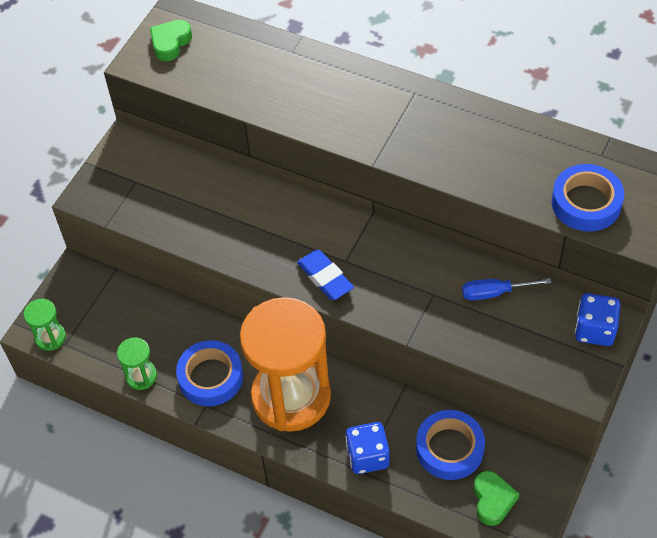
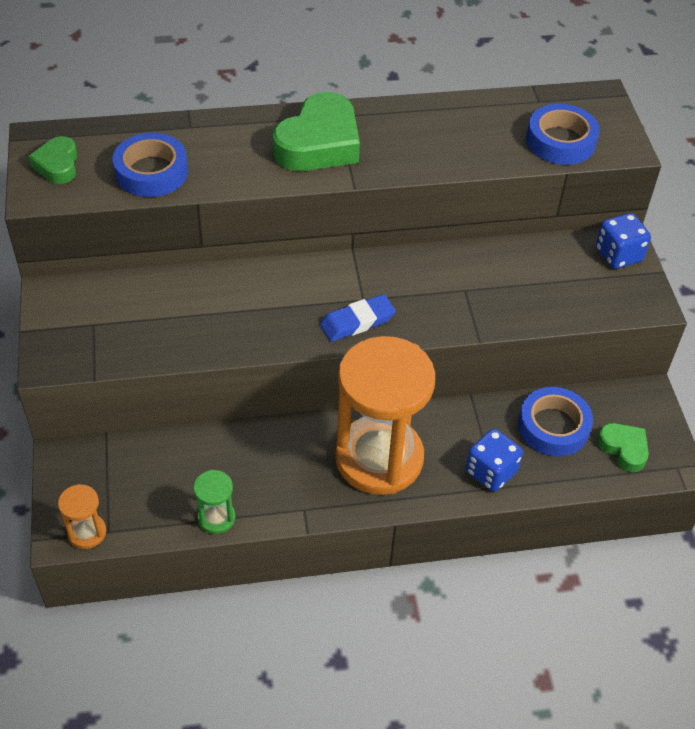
camera: 40 degrees left, 5 degrees down
green hourglass [24,299,66,351] -> orange hourglass [58,484,106,549]
blue tape [176,340,243,406] -> blue tape moved to [113,133,188,197]
blue eraser [297,250,354,300] -> blue eraser turned 45 degrees counterclockwise [320,294,396,342]
blue screwdriver [462,278,552,301] -> none
none -> green heart [273,92,360,171]

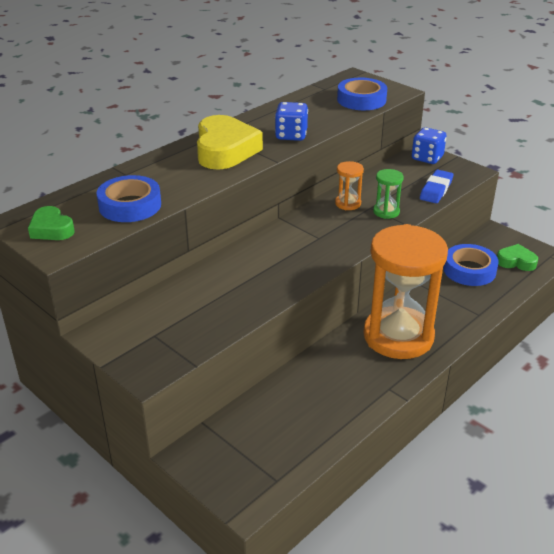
camera: 35 degrees left, 15 degrees down
orange hourglass [58,484,106,549] -> orange hourglass moved to [335,161,364,210]
green hourglass [193,470,236,534] -> green hourglass moved to [373,169,404,219]
green heart [273,92,360,171] -> yellow heart [197,115,263,169]
blue eraser [320,294,396,342] -> blue eraser moved to [420,170,453,203]
blue dice [466,429,523,492] -> blue dice moved to [275,102,308,141]

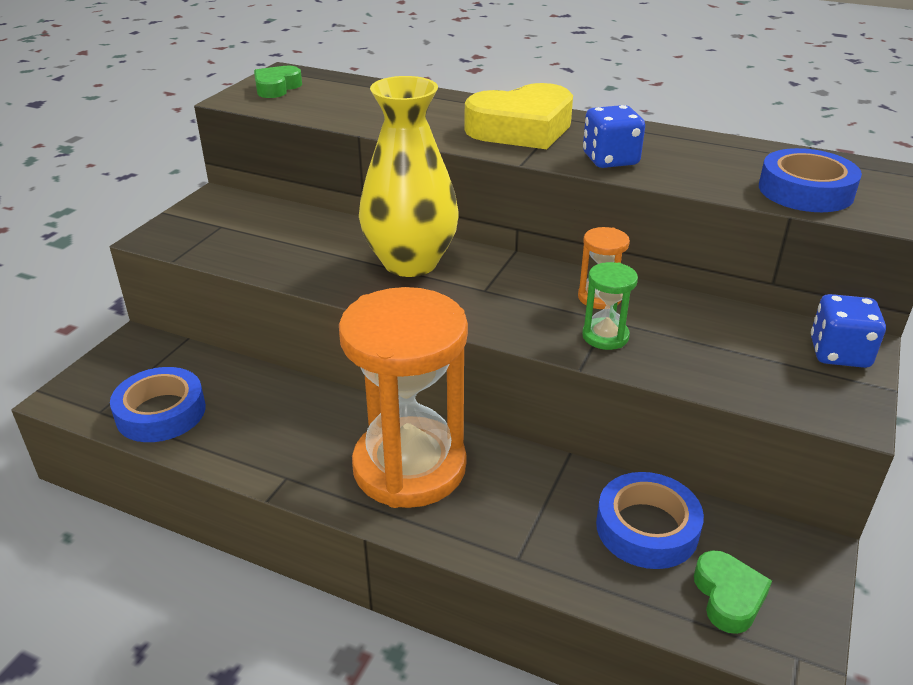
camera: 70 degrees right, 0 degrees up
blue tape [96,175,161,222] -> blue tape moved to [110,367,206,442]
blue eraser [420,170,453,203] -> none
none -> yellow vase [359,76,458,277]

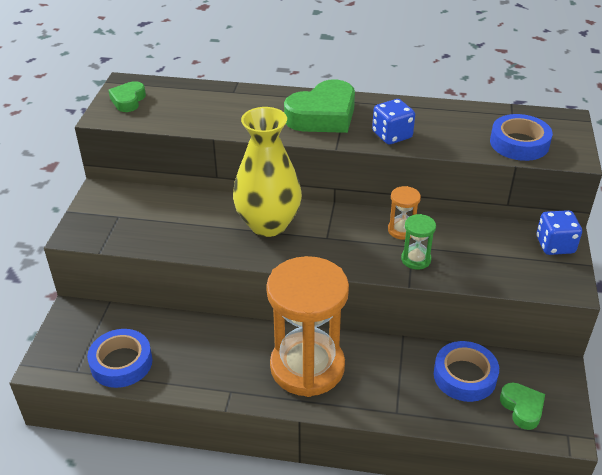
camera: 15 degrees left, 5 degrees up
yellow heart [465,83,573,149] -> green heart [284,79,355,133]

